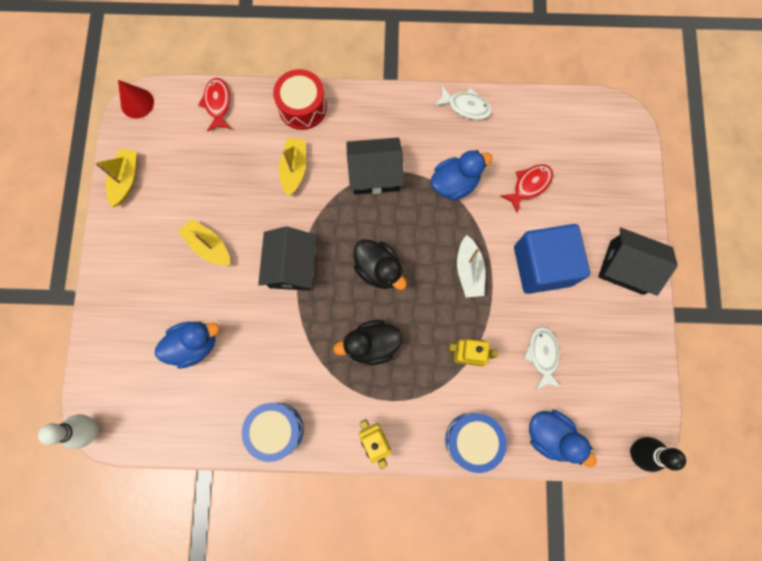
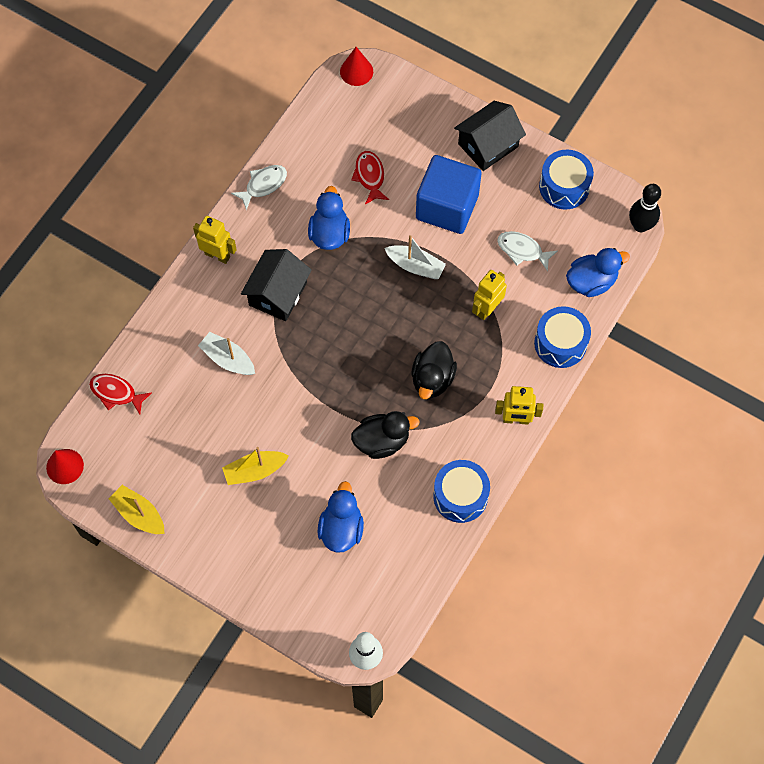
camera: 60 degrees left, 10 degrees down
black house [258,226,317,291] -> none
red drum [273,69,327,130] -> none
yellow boat [279,138,306,196] -> white boat [198,332,255,375]
black duck [354,239,407,290] -> black duck moved to [351,411,419,459]
none -> yellow robot [193,216,237,264]
none -> red cone [340,47,373,86]
none -> blue drum [539,150,594,210]

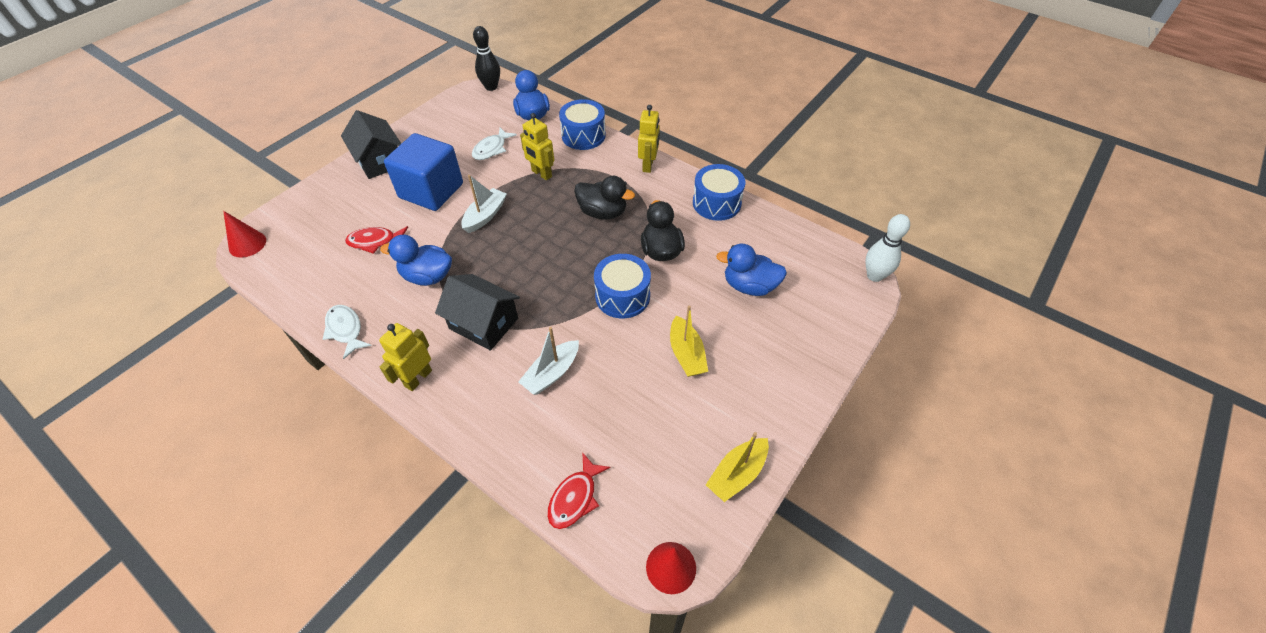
camera: 85 degrees left, 15 degrees down
blue drum [539,150,594,210] -> blue drum moved to [594,254,651,318]

